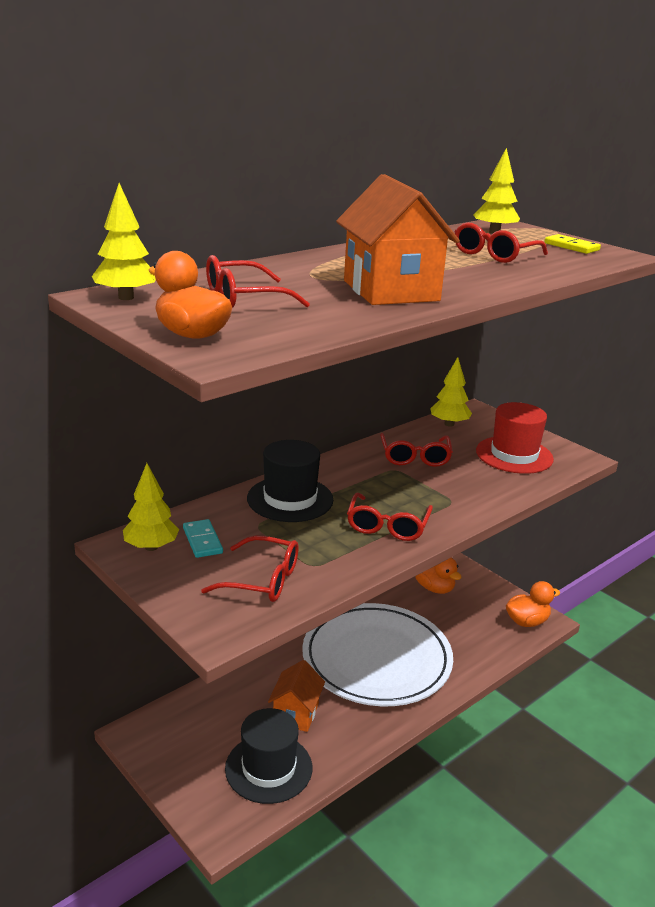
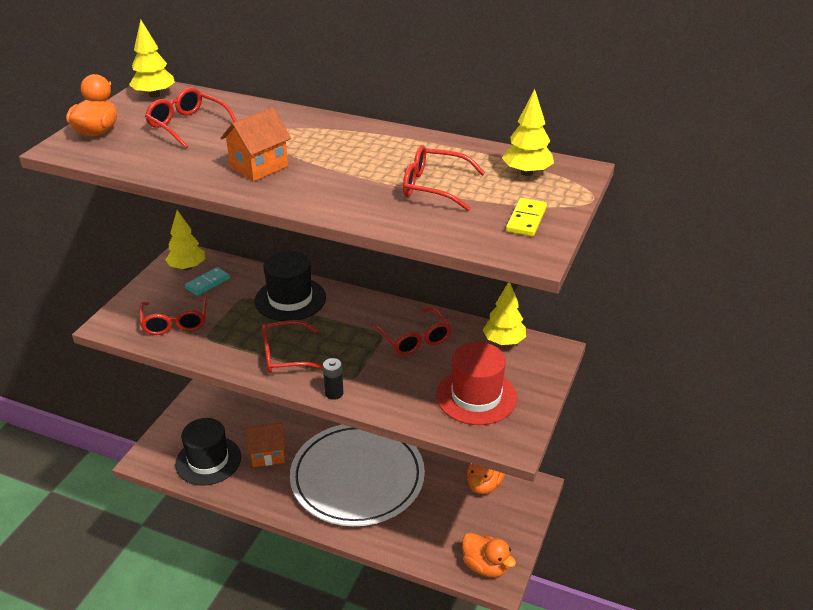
camera: 65 degrees right, 10 degrees up
orange house [336,174,460,305] -> orange house [221,107,291,181], size x0.63
red glasses [380,433,453,467] -> red glasses turned 90 degrees counterclockwise [372,307,452,355]
none -> black battery [323,358,343,400]

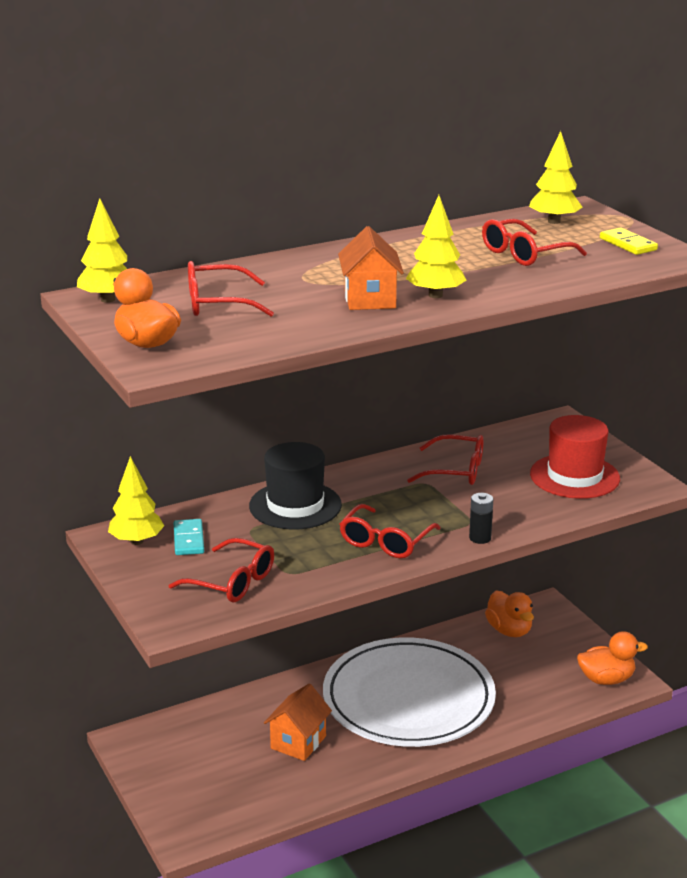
camera: 50 degrees left, 10 degrees down
black hat [175,418,241,486] -> none
yellow tree [483,282,526,345] -> yellow tree moved to [406,195,467,298]

